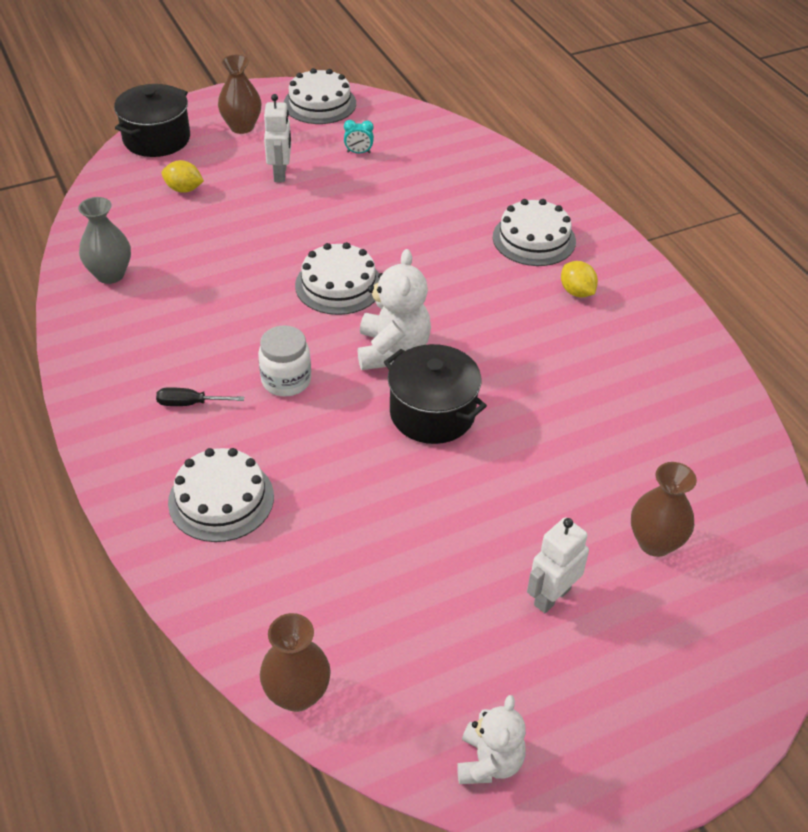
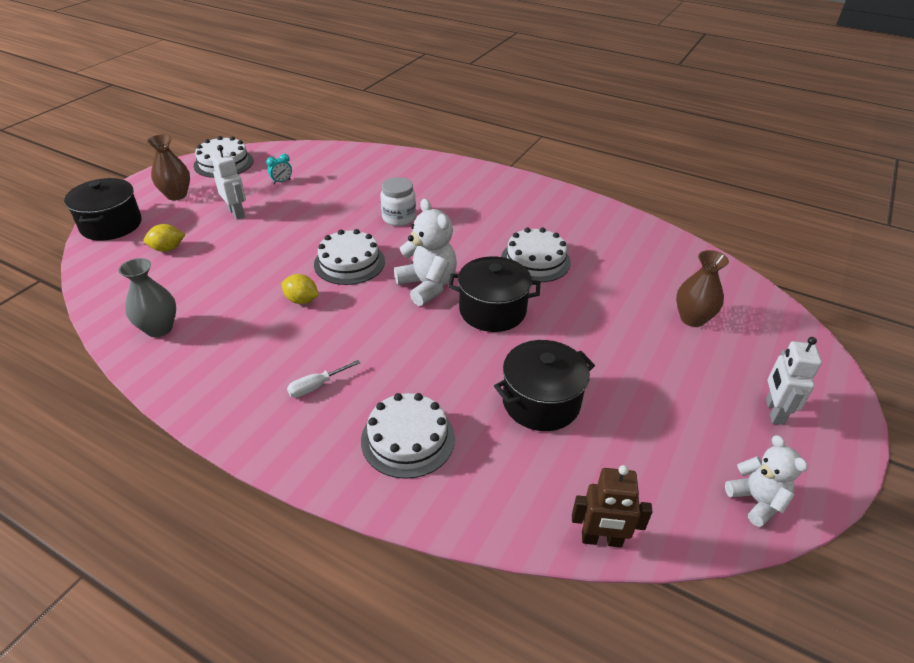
camera: 35 degrees left, 5 degrees down
black screwdriver [156,387,244,406] -> white screwdriver [287,360,360,398]
white jar [258,325,311,396] -> white jar moved to [380,177,416,226]
brown vase [260,613,331,712] -> brown robot [572,465,653,548]
white cake [493,199,576,266] -> white cake moved to [501,228,571,282]
white robot [527,517,589,613] -> white robot moved to [766,337,822,425]
yellow lemon [561,261,598,297] -> yellow lemon moved to [282,274,319,304]
none -> black pot [494,340,595,431]

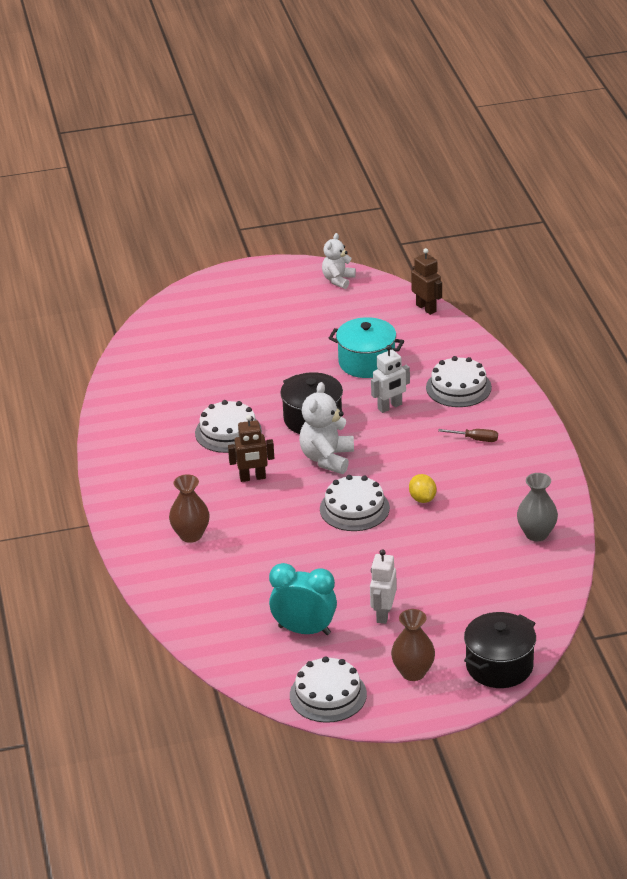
camera: 130 degrees left, 5 degrees down
yellow lemon [144,224,185,252] -> none
turquoise clock [266,154,292,184] -> turquoise clock [269,563,337,635], size x2.29
white screwdriver [287,360,360,398] -> brown screwdriver [438,429,498,442]
white jar [380,177,416,226] -> none
black pot [494,340,595,431] -> turquoise pot [329,317,404,378]
brown vase [676,250,729,327] -> brown vase moved to [169,474,210,543]
white robot [766,337,822,425] -> white robot moved to [371,345,410,413]
none -> brown robot [228,415,274,482]

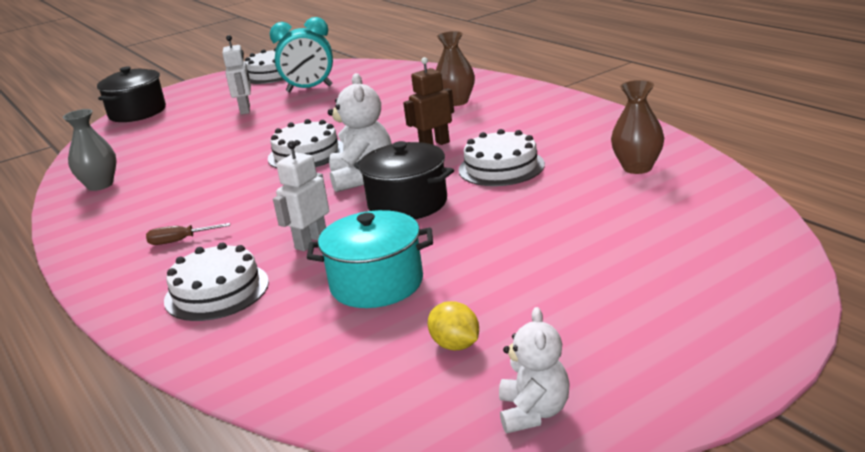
camera: 160 degrees right, 10 degrees down
brown vase [391,609,435,681] -> brown vase moved to [611,80,664,174]
yellow lemon [409,474,436,503] -> yellow lemon moved to [428,301,479,350]
brown robot [411,248,442,315] -> none

